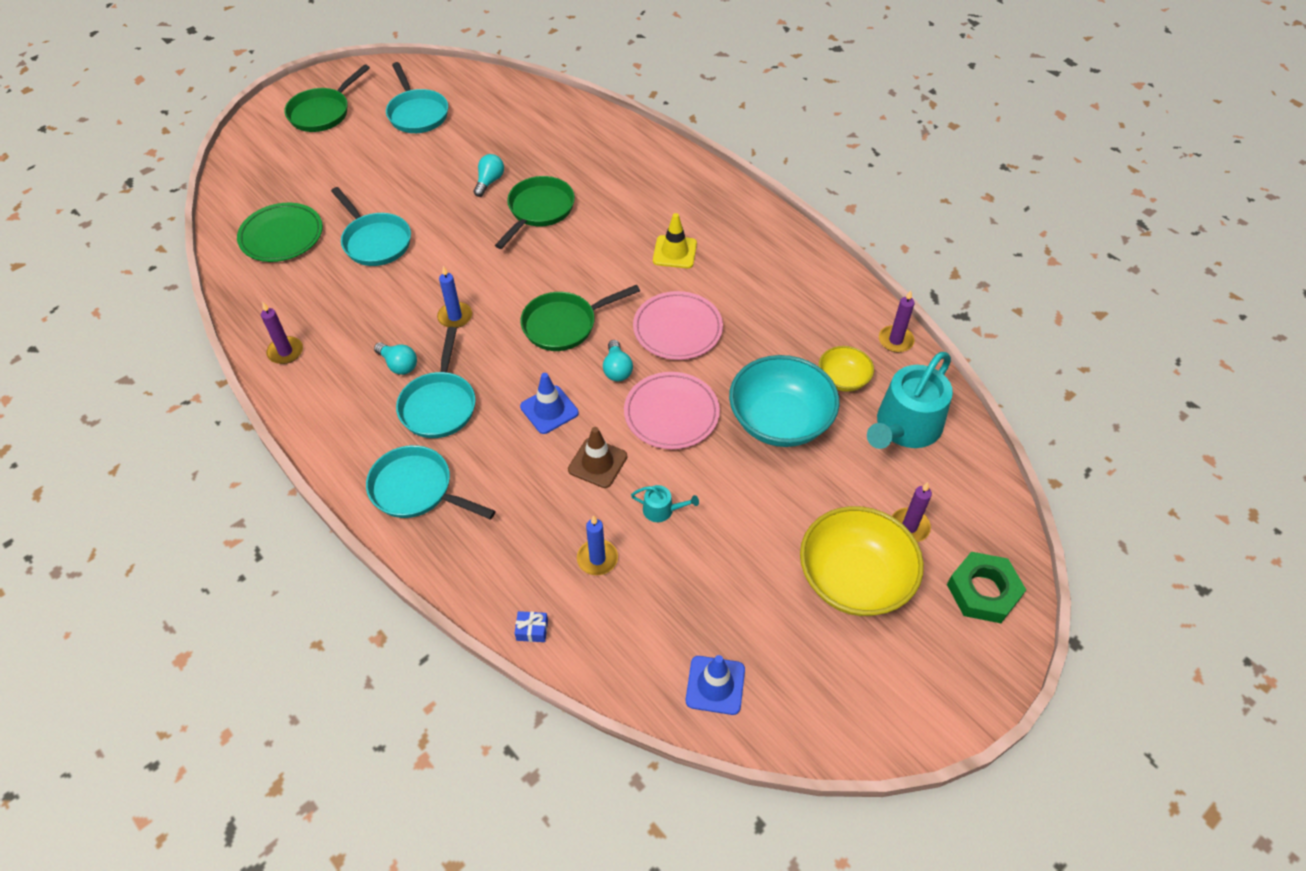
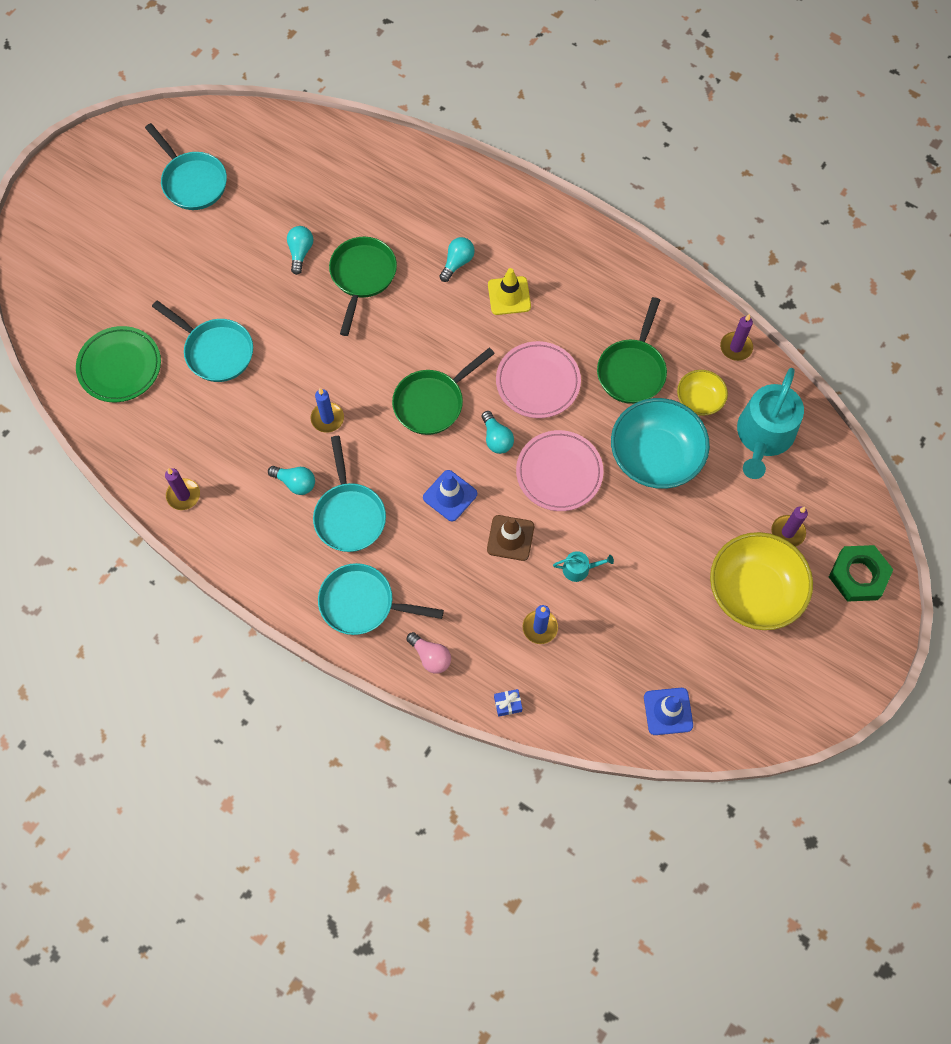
camera: 15 degrees left, 15 degrees up
green pan [284,64,370,132] -> green pan moved to [597,297,667,404]
none -> pink light bulb [406,632,451,674]
none -> turquoise light bulb [439,237,475,282]

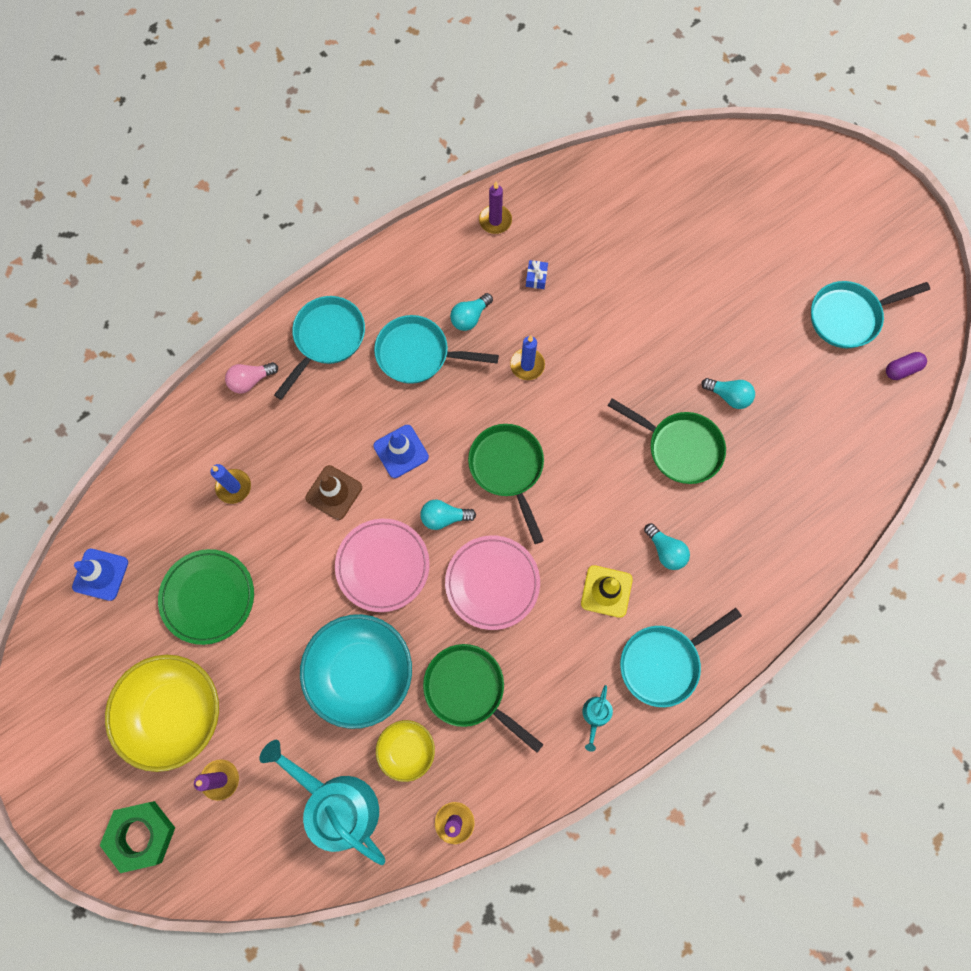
camera: 110 degrees right, 5 degrees up
green plate [76,326,161,402] -> green plate moved to [158,549,254,645]
turquoise pan [152,300,253,382] -> turquoise pan moved to [620,608,742,707]
blue gift [494,689,523,717] -> blue gift moved to [526,260,548,289]
turquoise watering can [553,551,614,582] -> turquoise watering can moved to [582,685,613,752]
none -> purple capsule [886,352,927,380]

